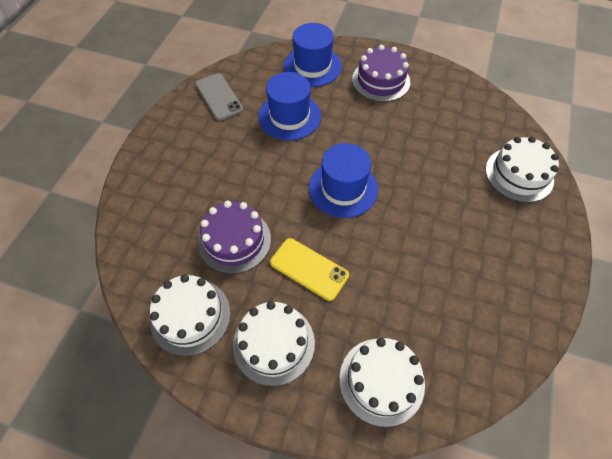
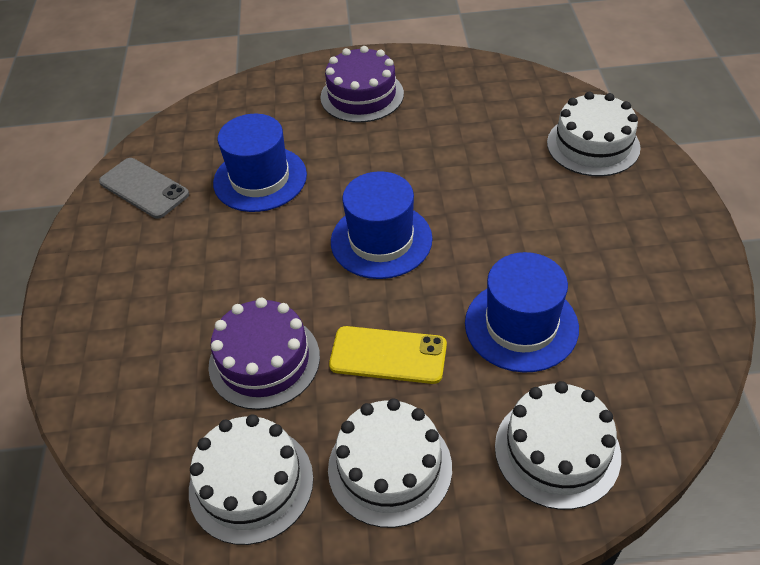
camera: 20 degrees left, 10 degrees down
blue hat [284,23,342,87] -> blue hat moved to [465,252,579,373]

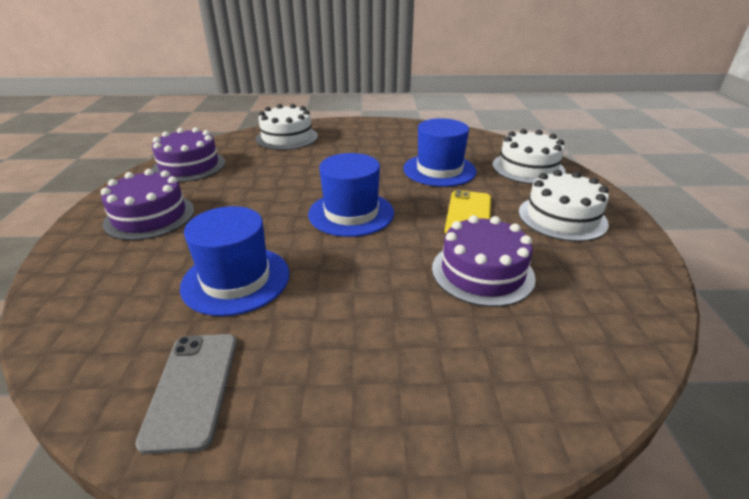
camera: 90 degrees left, 15 degrees down
grey phone [99,158,189,219] -> grey phone turned 45 degrees counterclockwise [135,334,237,454]
white cake [189,414,313,545] -> none
none -> purple cake [152,127,225,182]

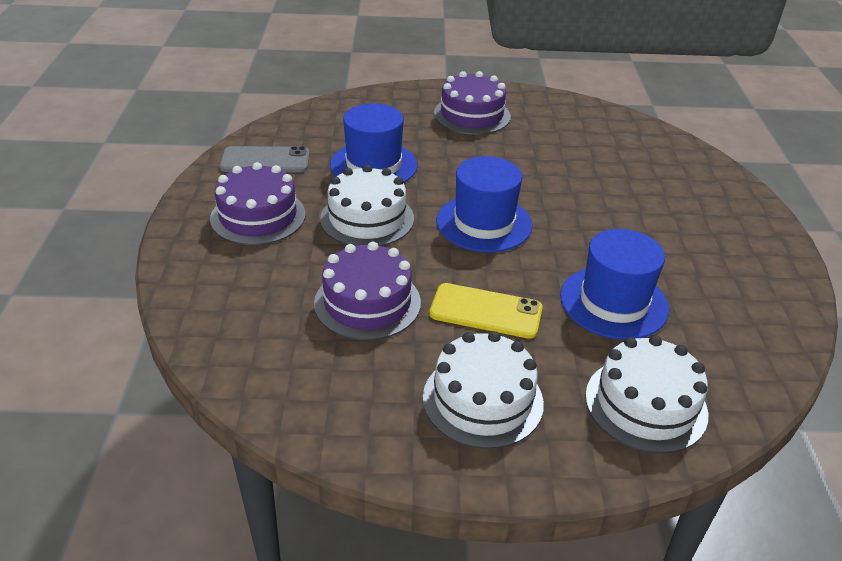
camera: 90 degrees right, 5 degrees up
purple cake [152,127,225,182] -> purple cake moved to [210,162,306,245]
white cake [256,104,318,150] -> white cake moved to [320,165,414,246]

